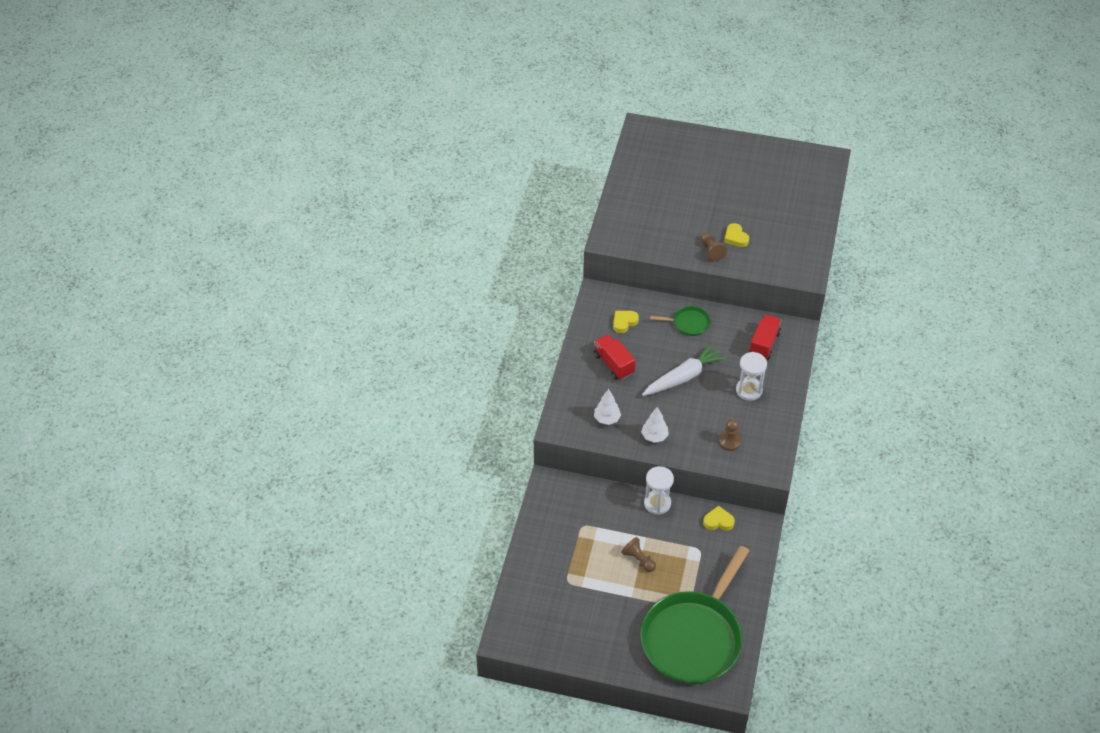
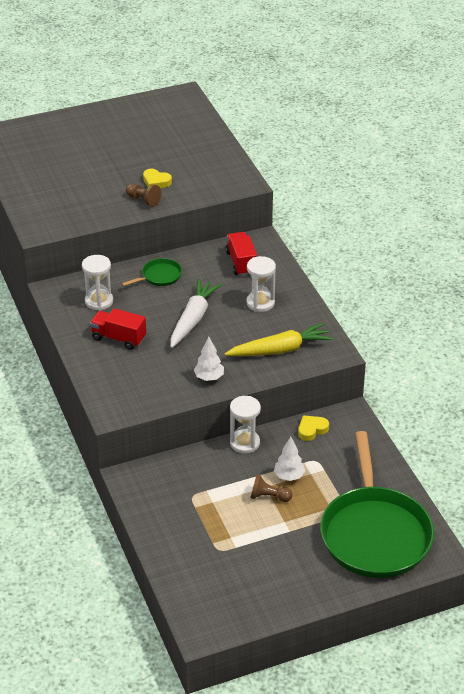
camera: 35 degrees left, 10 degrees down
white tree [594,389,621,425] -> white tree moved to [274,437,305,481]
yellow heart [613,311,639,333] -> white hourglass [82,255,113,311]
brown pawn [719,419,741,451] -> yellow carrot [225,323,333,356]

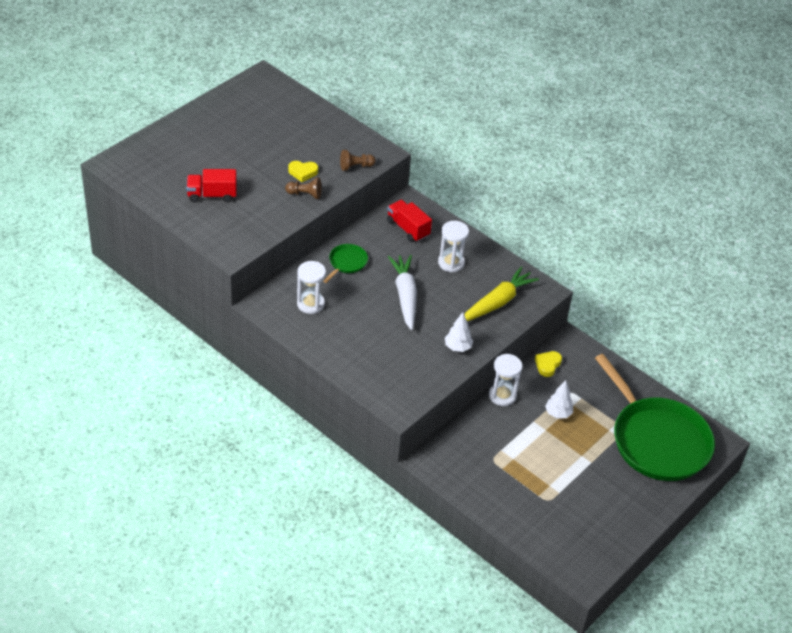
camera: 30 degrees left, 5 degrees up
red truck [90,308,146,350] -> red truck moved to [187,169,237,203]
brown pawn [250,474,292,502] -> brown pawn moved to [340,150,376,171]

